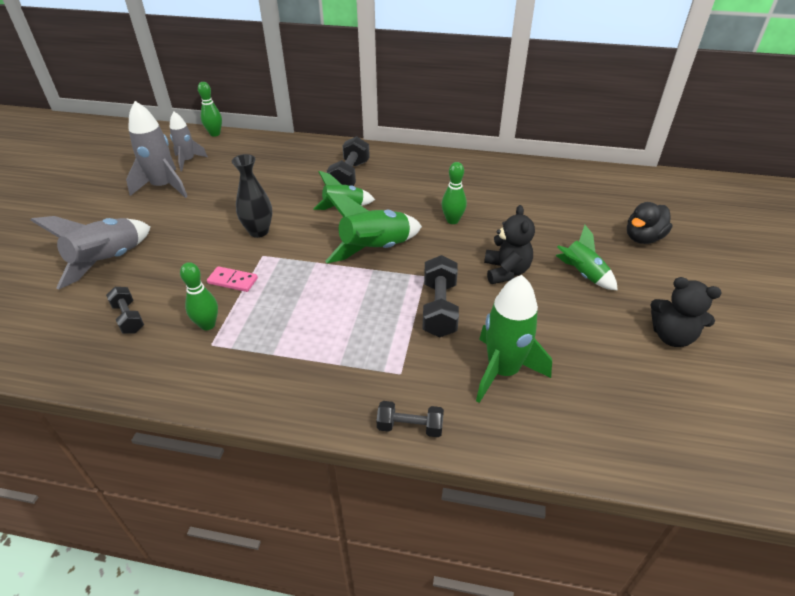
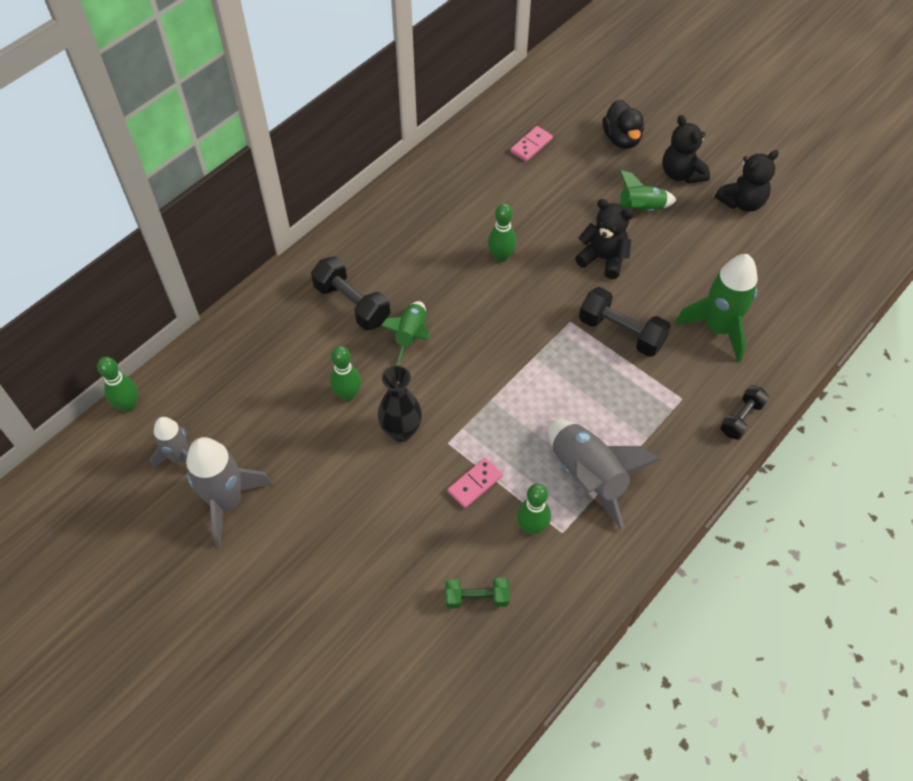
camera: 60 degrees left, 15 degrees up
grey rocket [30,216,150,290] -> grey rocket moved to [547,419,661,530]
black dumbbell [106,287,144,334] -> green dumbbell [445,578,510,609]
green rocket [325,193,422,263] -> none
none -> green bowling pin [330,346,361,401]
none -> pink domino [510,126,553,161]
none -> black teddy bear [662,115,710,184]

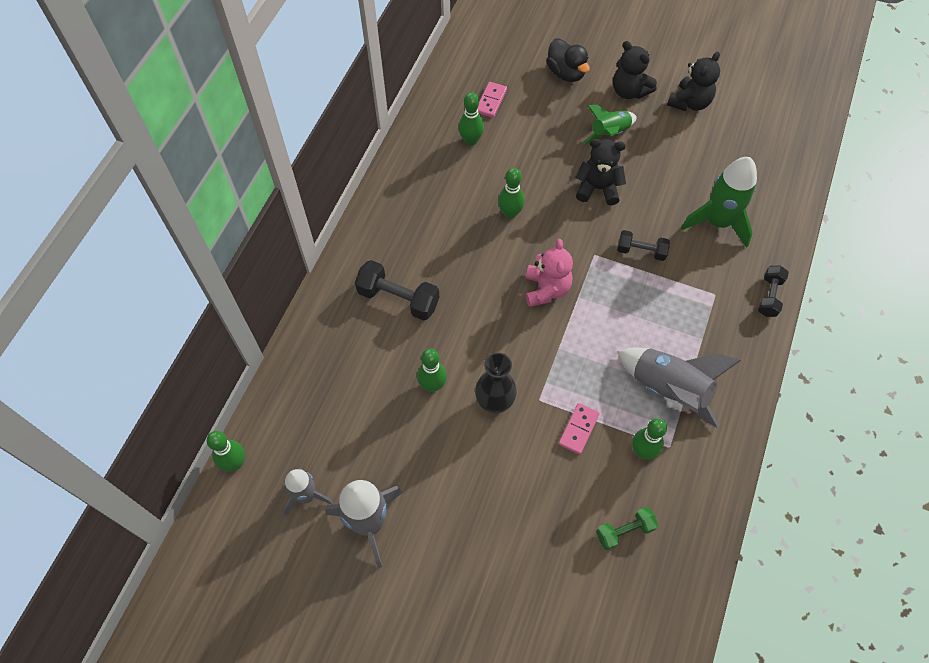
camera: 20 degrees left, 5 degrees up
green rocket [381,301,430,365] -> none
black dumbbell [579,287,671,357] -> black dumbbell [617,230,670,261], size x0.63
none -> green bowling pin [459,92,484,146]
none -> pink teddy bear [525,239,573,307]

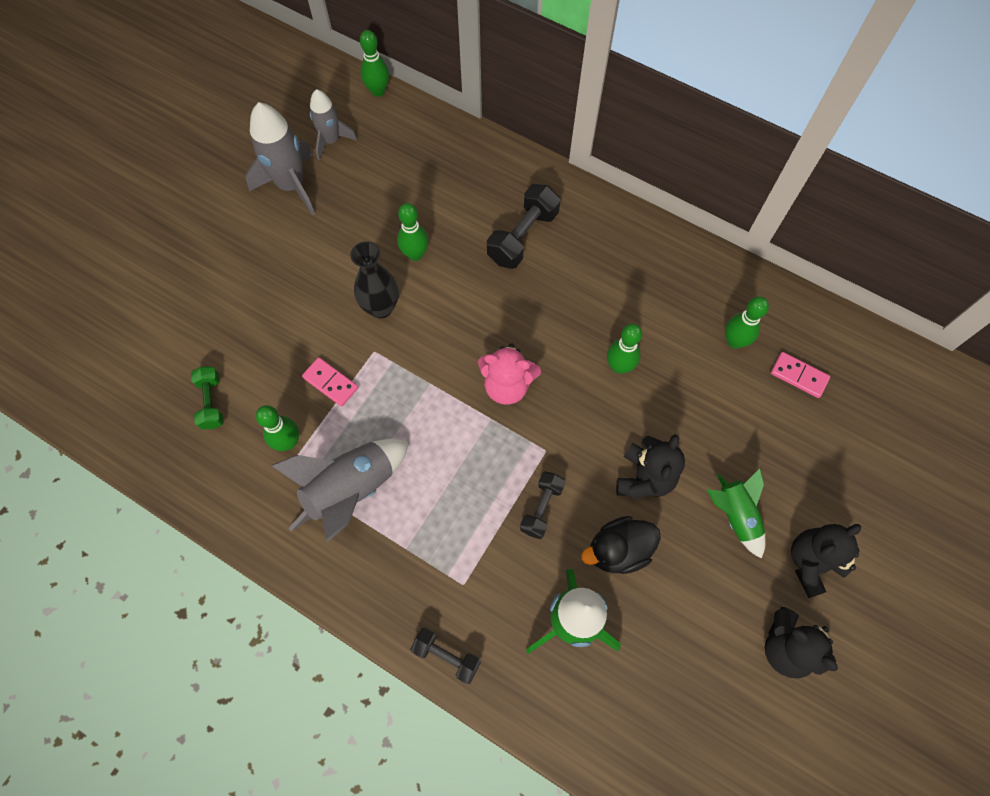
camera: 100 degrees right, 5 degrees up
black duck [546,38,590,82] -> black duck moved to [581,516,661,574]

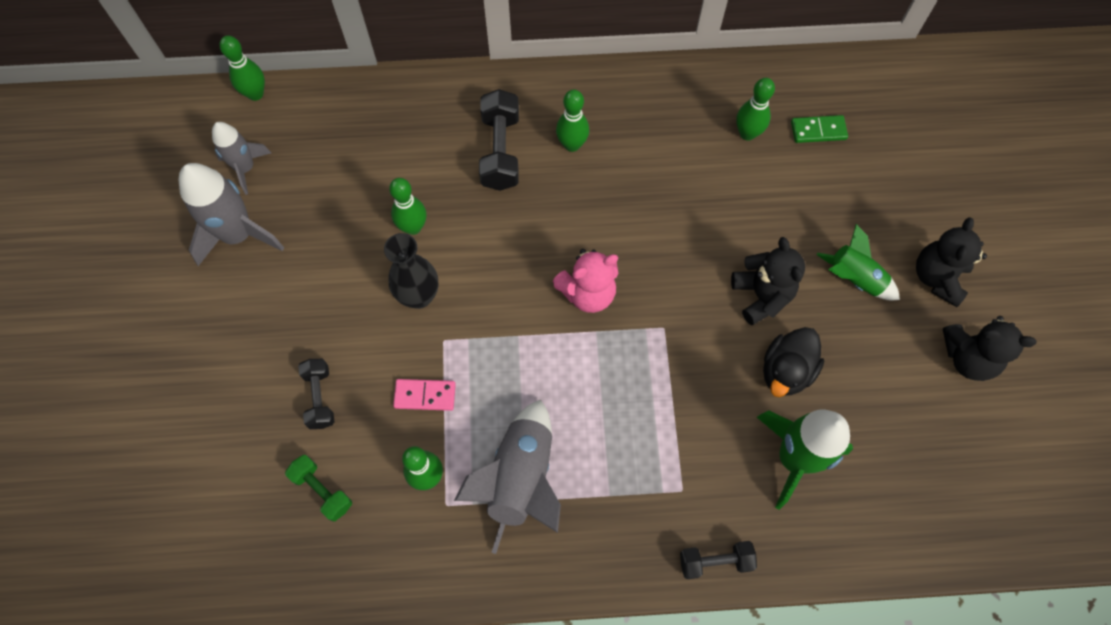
camera: 35 degrees left, 0 degrees up
black dumbbell [520,471,566,539] -> black dumbbell moved to [298,359,335,429]
green bowling pin [607,324,642,374] -> green bowling pin moved to [556,90,589,152]
pink domino [771,352,830,398] -> green domino [791,115,848,143]

